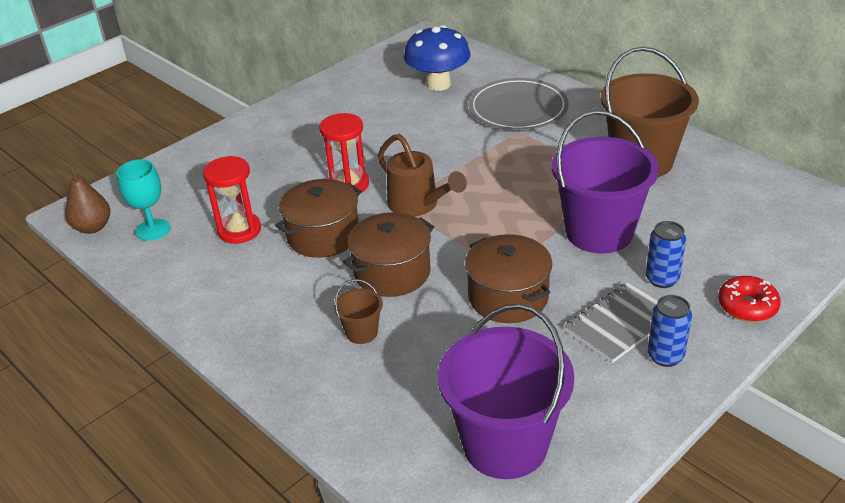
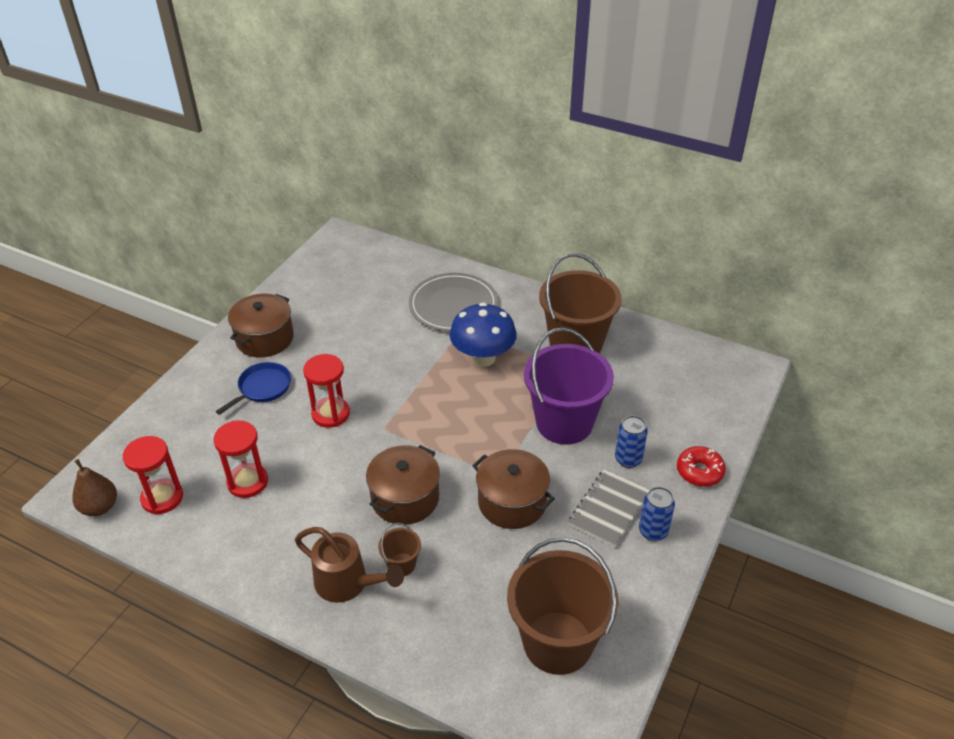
camera: 20 degrees left, 5 degrees up
turquoise goblet [116,159,170,241] -> red hourglass [123,436,183,514]
brown pot [275,179,362,258] -> brown pot moved to [228,294,294,357]
brown watering can [378,134,467,216] -> brown watering can moved to [295,527,404,603]
blue mushroom [404,25,471,91] -> blue mushroom moved to [450,303,517,367]
purple bucket [438,304,574,479] -> brown bucket [507,537,618,675]
none -> blue pan [216,362,291,415]

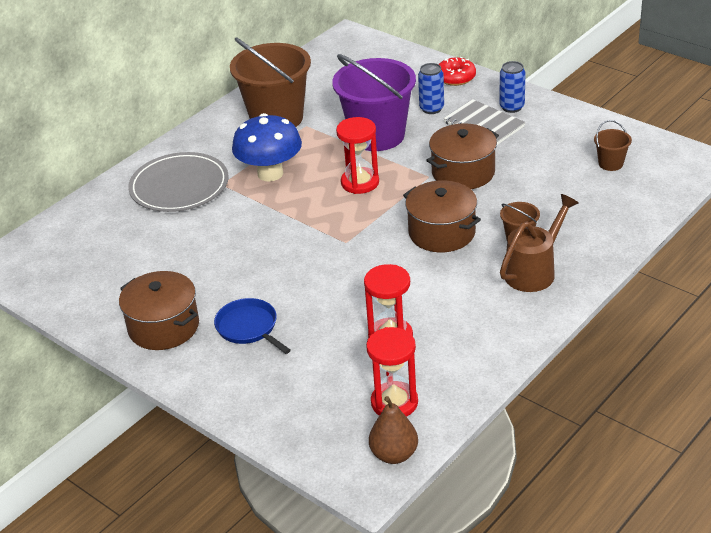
camera: 75 degrees left, 5 degrees down
red hourglass [303,354,350,428] -> red hourglass moved to [336,117,379,194]
brown bucket [507,537,618,675] -> brown bucket [594,120,632,171], size x0.43

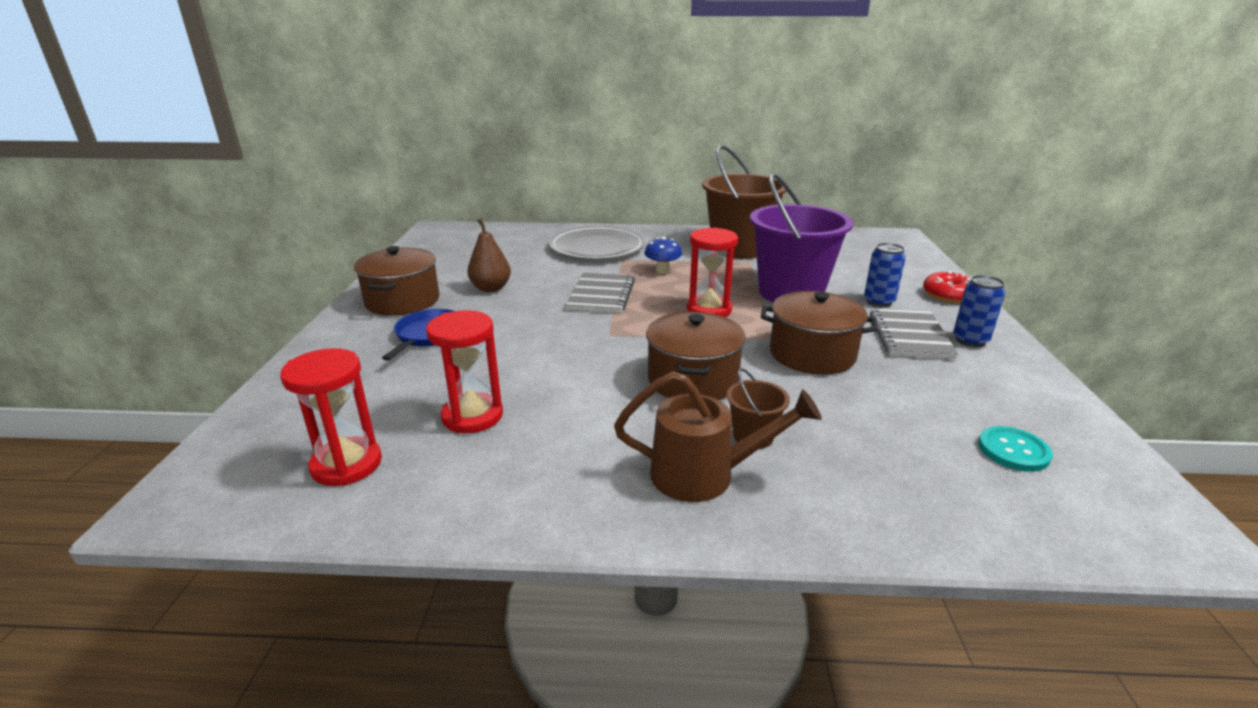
camera: 50 degrees right, 10 degrees down
blue mushroom [232,113,302,181] -> blue mushroom [644,237,682,274], size x0.52
brown pear [369,396,418,464] -> brown pear moved to [467,219,511,292]
brown bucket [594,120,632,171] -> turquoise button [978,426,1053,472]
none -> grey notebook [566,273,635,313]

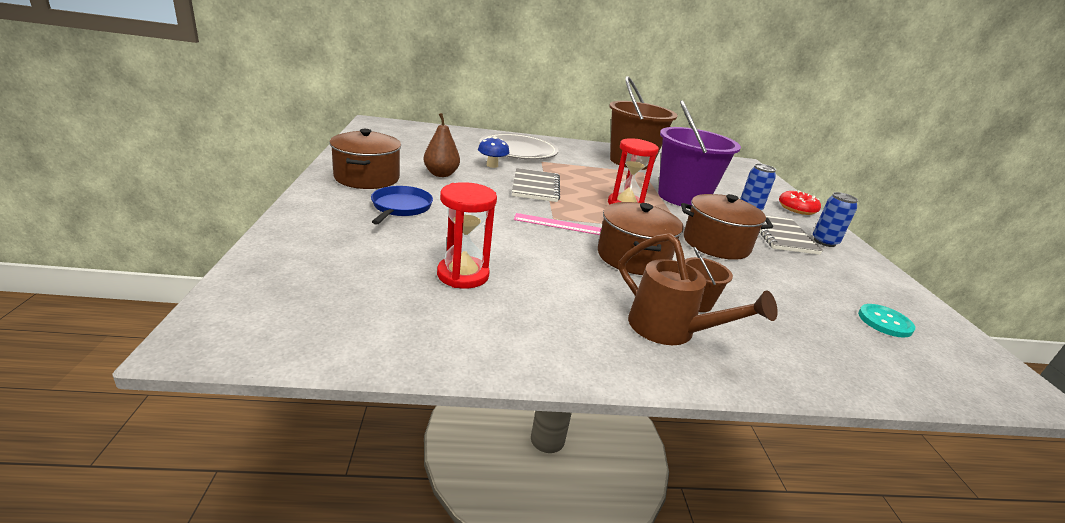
camera: 10 degrees left, 0 degrees up
red hourglass [280,348,382,486] -> none
brown watering can [614,372,822,502] -> brown watering can turned 45 degrees clockwise [619,233,778,345]
blue mushroom [644,237,682,274] -> blue mushroom moved to [478,136,509,168]
none -> pink ruler [514,213,602,235]

